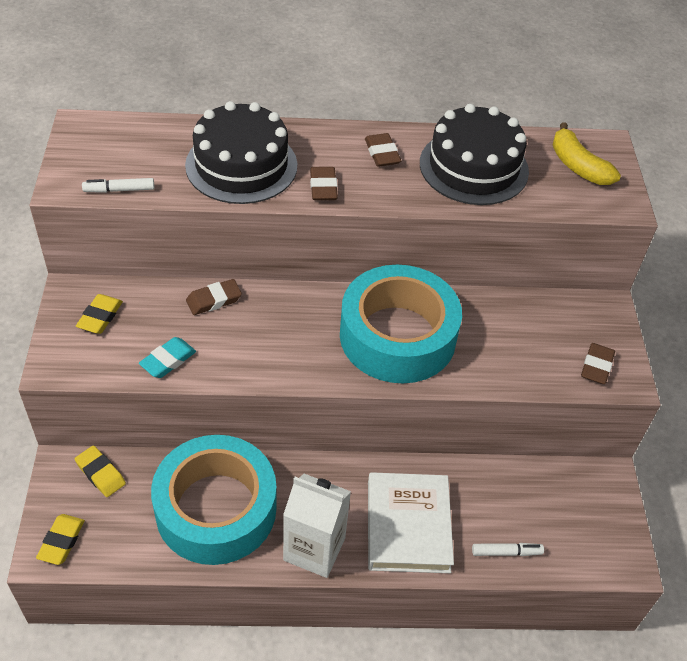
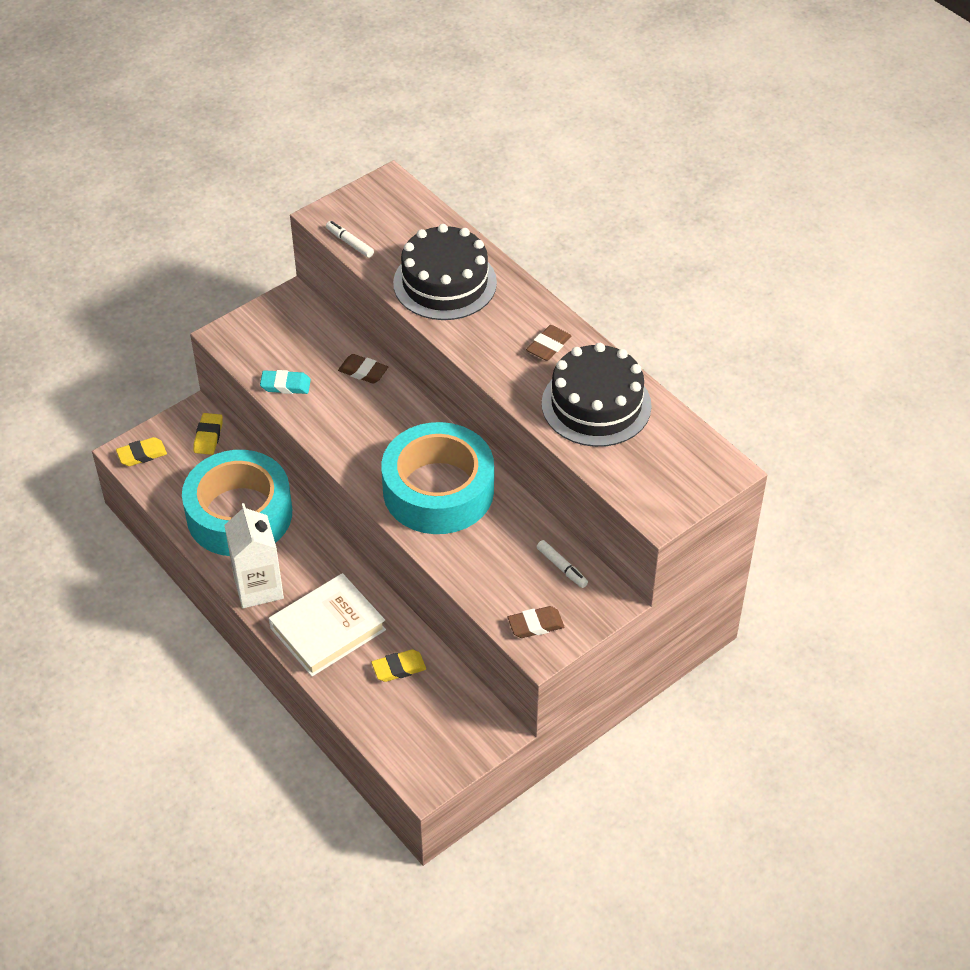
camera: 55 degrees right, 0 degrees up
yellow eraser [76,294,123,334] -> yellow eraser moved to [371,649,426,682]
brown eraser [310,167,338,200] -> none
white marker [472,543,544,556] -> white marker moved to [537,540,588,588]
yellow banana [552,122,621,185] -> none

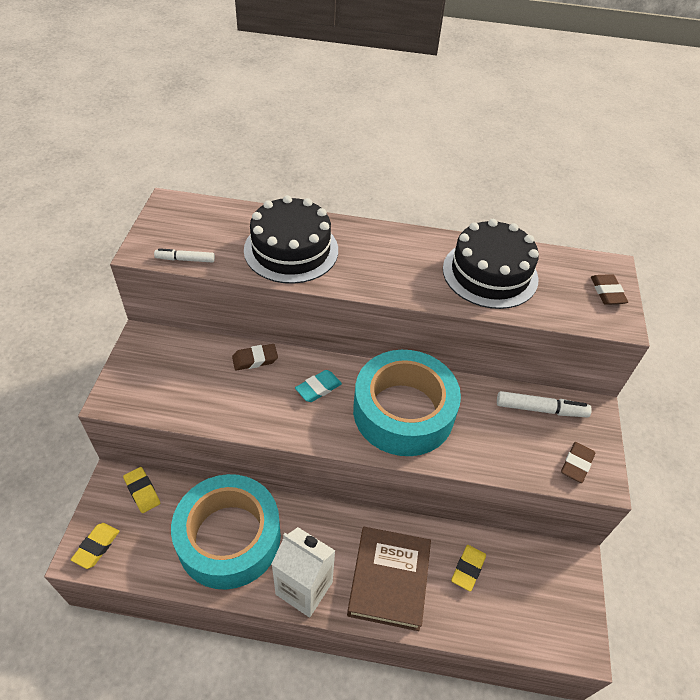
camera: 45 degrees left, 0 degrees up
turquoise eraser [260,370,311,394] -> turquoise eraser moved to [295,370,342,402]
white book [269,573,386,677] -> brown book [347,527,431,631]
brown eraser [526,325,571,361] -> brown eraser moved to [591,274,628,305]
white marker [537,540,588,588] -> white marker [497,391,592,417], size x1.56

